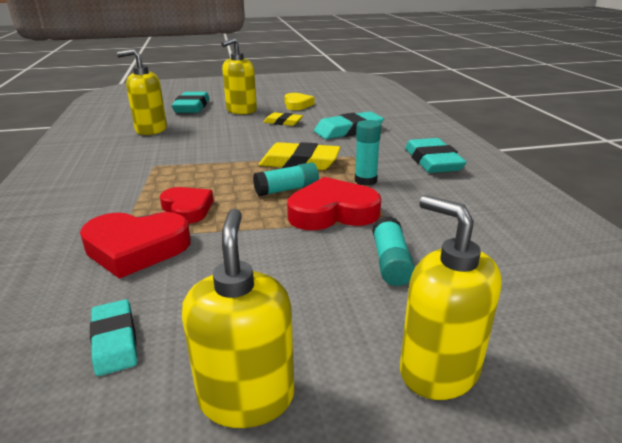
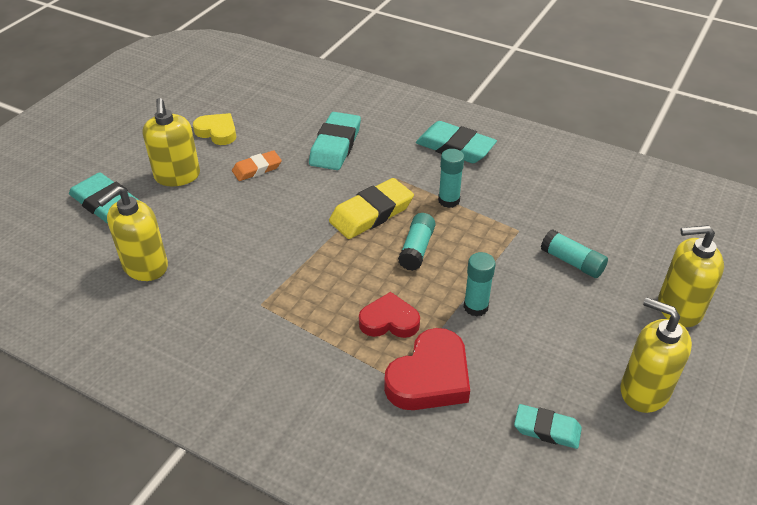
camera: 50 degrees left, 15 degrees up
yellow eraser [263,112,303,126] -> orange eraser [232,150,282,181]
red heart [287,177,381,230] -> none
none -> turquoise glue stick [464,252,496,316]

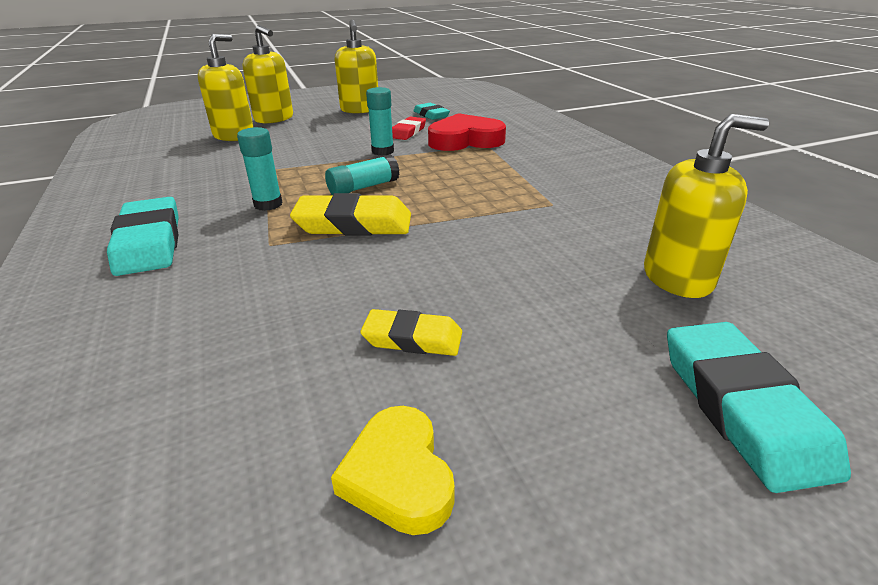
camera: 140 degrees left, 10 degrees down
yellow soap dispenser [143,98,200,186] -> yellow soap dispenser moved to [198,34,253,141]
orange eraser [232,150,282,181] -> yellow eraser [360,309,462,356]
turquoise eraser [309,112,361,170] -> none
red heart [359,292,420,338] -> none
turquoise glue stick [541,229,608,278] -> none
none -> red eraser [392,117,426,140]

